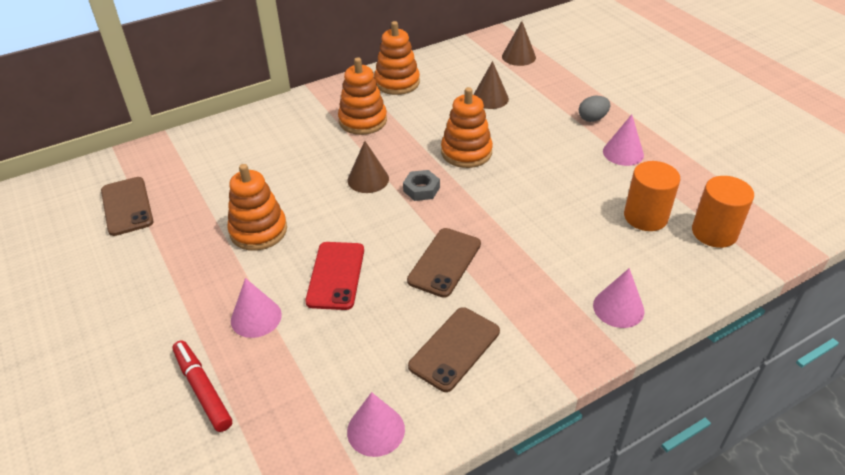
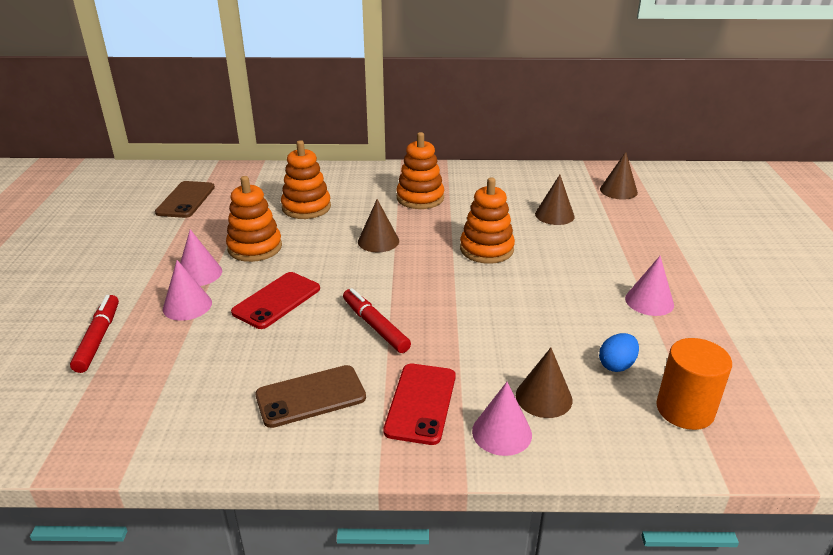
camera: 30 degrees right, 10 degrees down
pink cone [347,392,405,457] -> pink cone moved to [180,229,222,286]
orange stacking toy [374,21,420,95] -> orange stacking toy moved to [281,140,331,219]
grey nut [403,170,440,201] -> none
brown phone [407,228,481,298] -> red marker [343,288,411,353]
grey egg [579,96,610,122] -> none
orange cylinder [624,161,681,231] -> blue egg [599,333,639,372]
none -> red phone [383,364,456,445]
none -> brown cone [516,348,572,418]

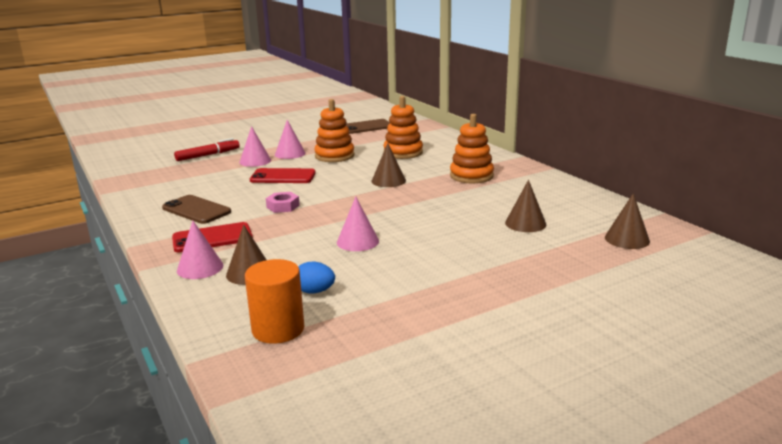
camera: 60 degrees right, 10 degrees down
red marker [343,288,411,353] -> pink nut [266,192,300,213]
orange stacking toy [460,177,515,264] -> none
pink cone [625,256,674,316] -> pink cone moved to [337,197,379,251]

